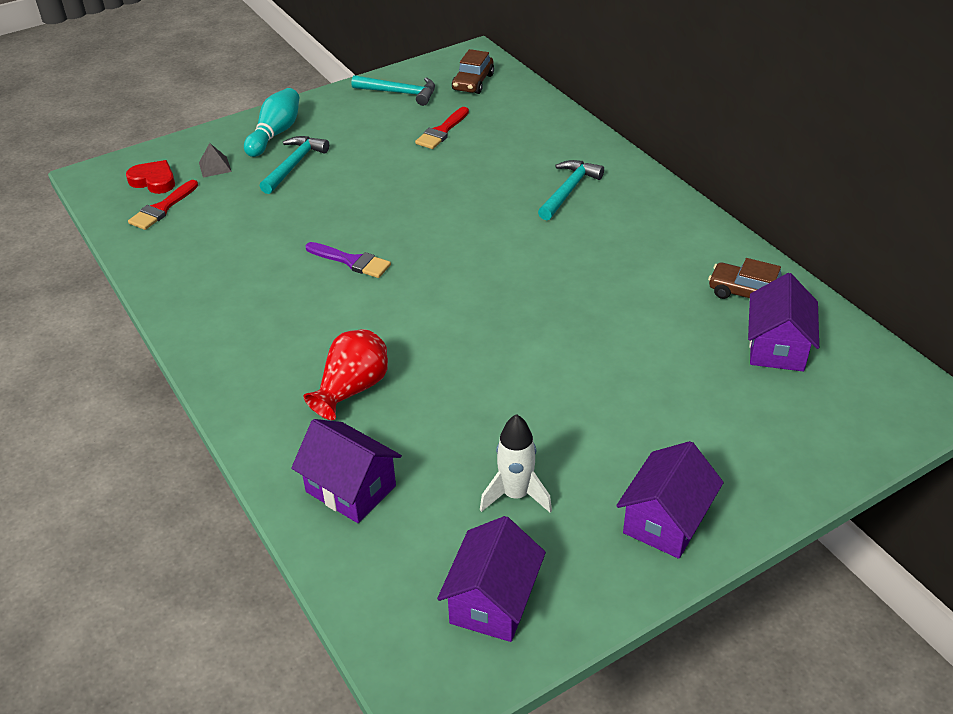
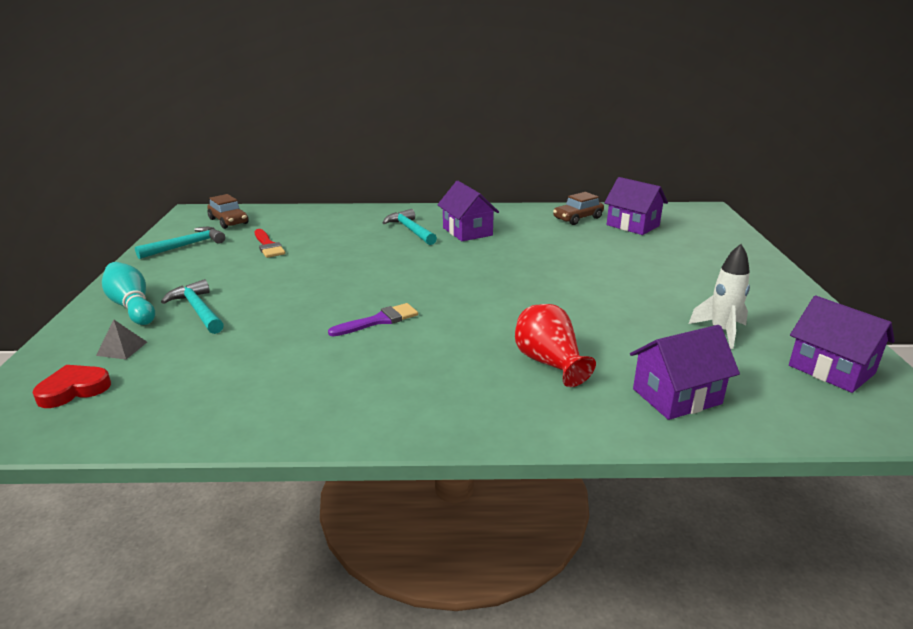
camera: 60 degrees left, 15 degrees down
red brush [128,180,198,230] -> none
purple house [616,441,724,559] -> purple house moved to [437,181,499,241]

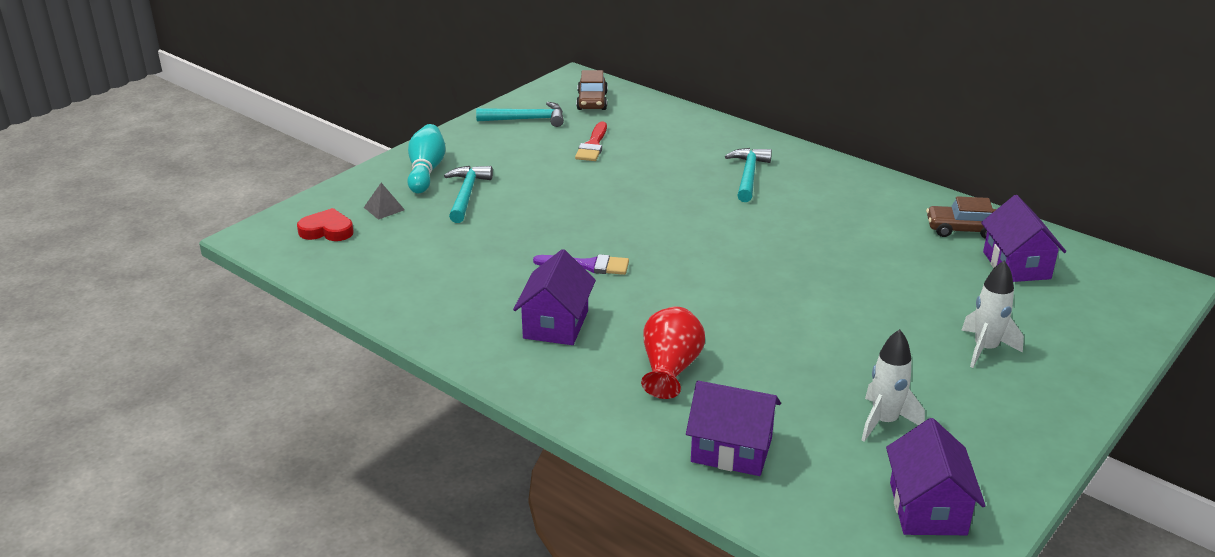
camera: 40 degrees right, 5 degrees up
purple house [437,181,499,241] -> purple house moved to [513,249,596,345]
none -> white rocket [961,260,1024,368]

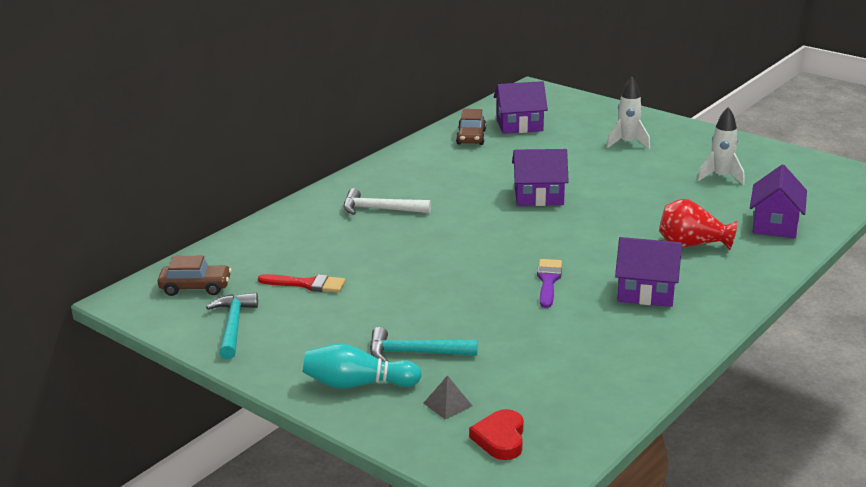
camera: 90 degrees left, 5 degrees down
turquoise hammer [725,148,772,202] -> white hammer [344,188,431,215]
purple house [886,418,986,535] -> purple house moved to [512,149,569,206]

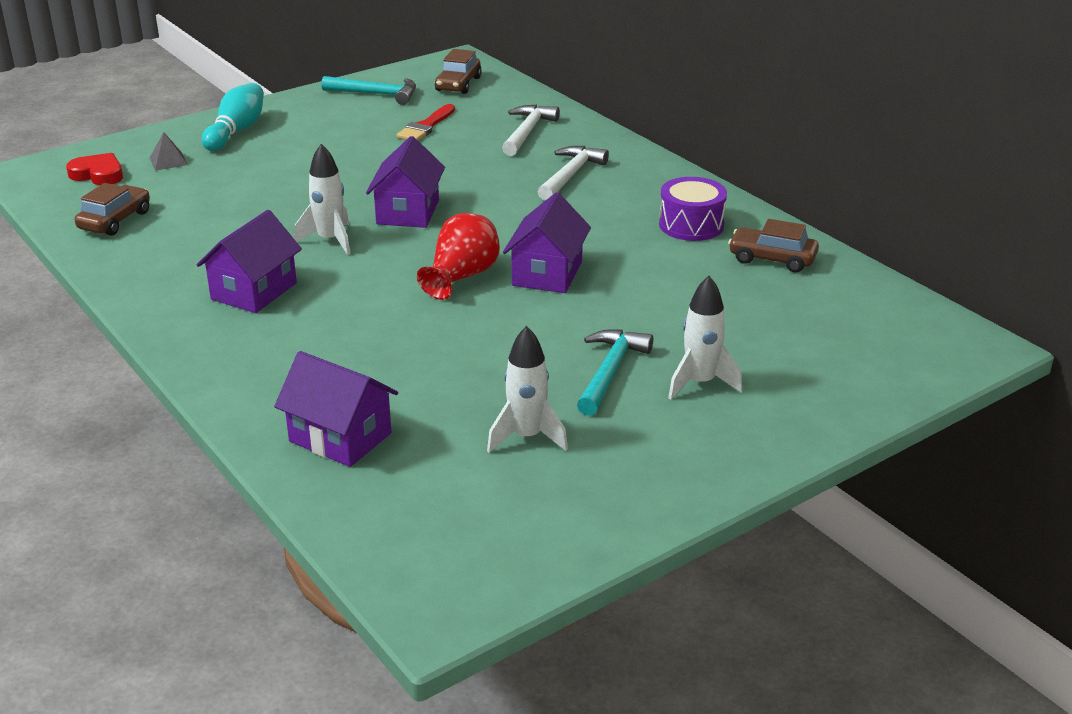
camera: 105 degrees right, 5 degrees up
turquoise hammer [370,327,478,362] -> turquoise hammer moved to [577,329,653,416]
purple house [494,81,548,134] -> purple house moved to [366,136,445,228]
purple brush [537,259,562,308] -> white rocket [294,144,350,255]
red vase [659,199,738,250] -> red vase moved to [417,213,500,300]
none -> brown car [75,183,150,236]
none -> white hammer [502,105,560,156]
none -> purple drum [659,177,727,241]

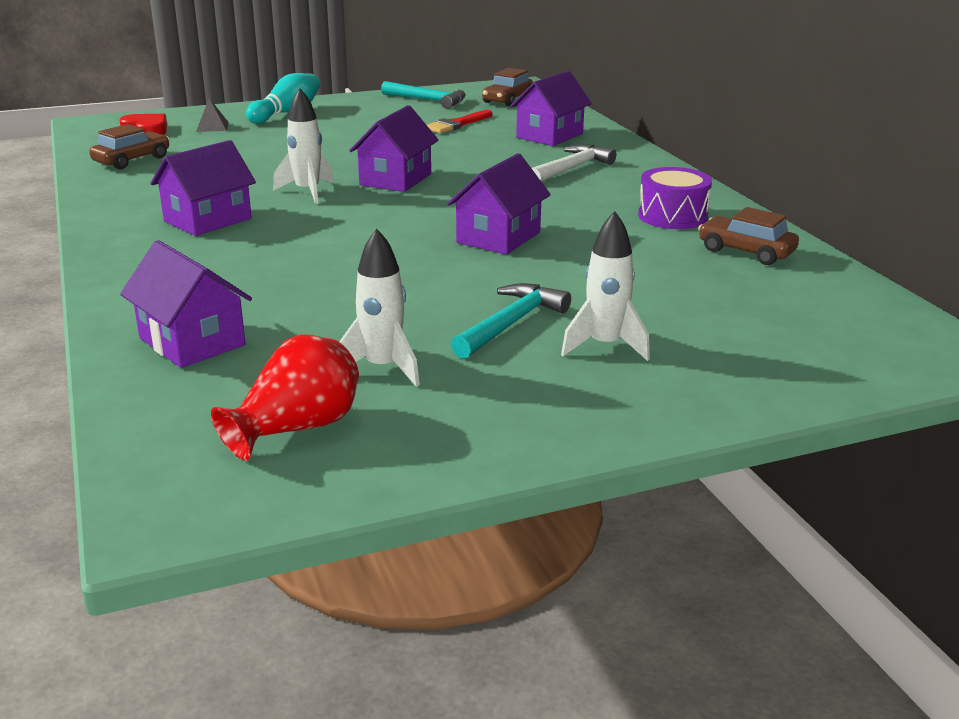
camera: 15 degrees right, 5 degrees down
red vase [417,213,500,300] -> red vase moved to [211,334,359,461]
white hammer [502,105,560,156] -> purple house [510,71,592,146]

